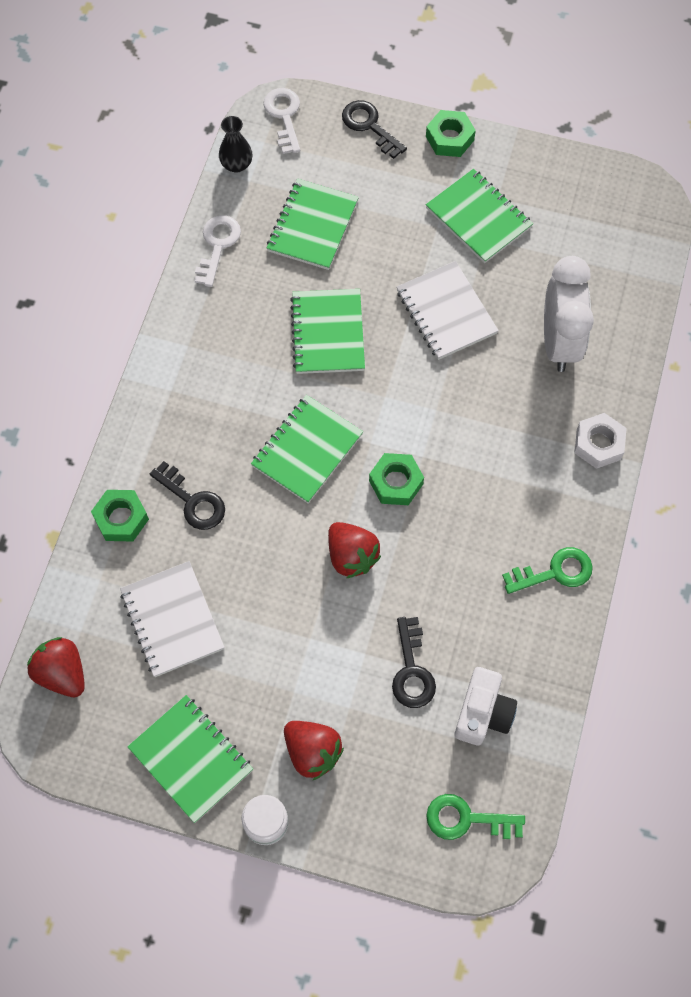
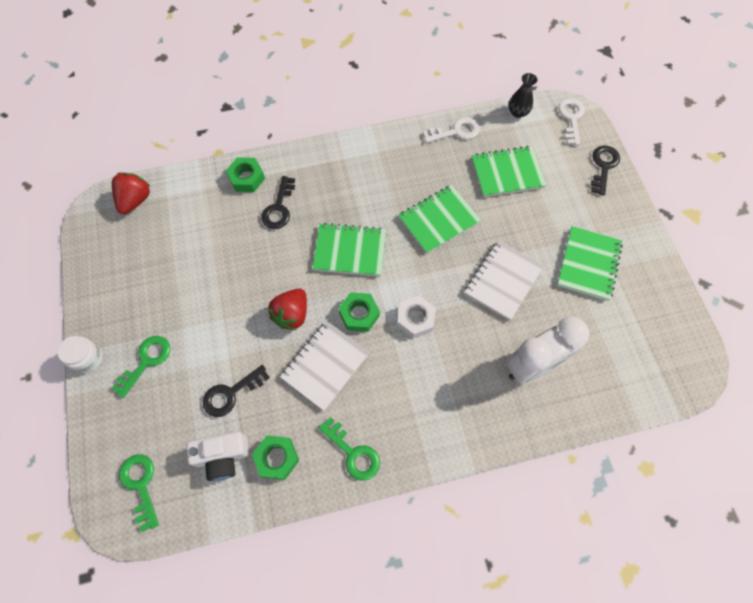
camera: 60 degrees right, 0 degrees up
white notebook [120,561,225,677] -> white notebook moved to [280,321,370,411]
green notebook [127,695,253,823] -> none
white key [263,88,300,154] -> white key turned 45 degrees counterclockwise [558,98,585,145]
red strawberry [284,721,344,780] -> green key [111,336,170,398]
green nut [426,110,476,157] -> green nut moved to [252,435,299,480]
white nut [574,413,627,469] -> white nut moved to [397,296,436,338]

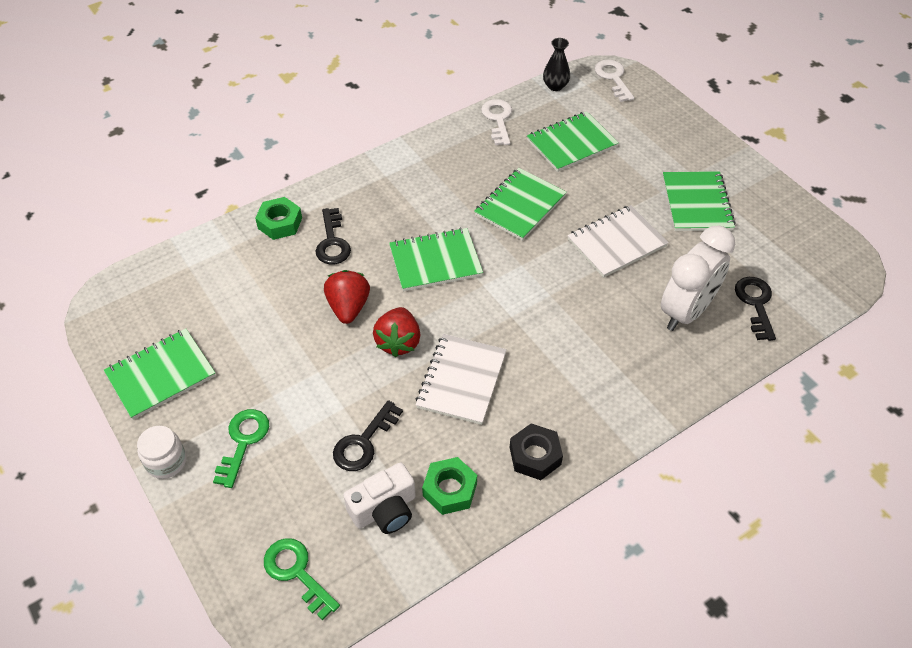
camera: 20 degrees left, 15 degrees down
red strawberry [112,172,151,214] -> red strawberry moved to [324,270,370,324]
green key [319,417,380,481] -> black nut [510,423,563,480]
green nut [338,292,380,332] -> none
white nut [397,296,436,338] -> none
white key [423,117,480,143] -> white key turned 60 degrees counterclockwise [481,99,512,145]
white notebook [464,240,544,320] -> white notebook turned 45 degrees clockwise [567,205,669,278]
black key [591,145,620,196] -> black key moved to [735,277,776,341]
none -> green notebook [104,328,216,420]

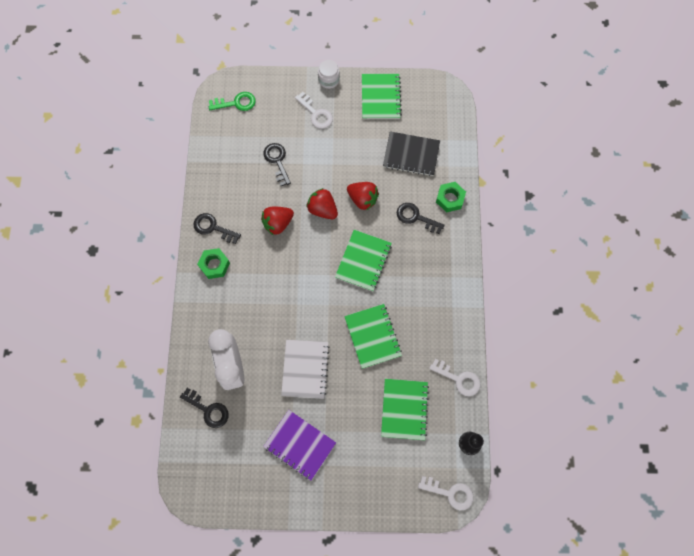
camera: 125 degrees right, 20 degrees up
green key [213,409,269,488] -> white key [295,92,333,129]
white camera [343,463,416,534] -> none
white notebook [415,334,507,425] -> red strawberry [261,207,294,235]
green nut [422,457,477,515] -> green nut moved to [197,248,230,279]
black nut [510,423,563,480] -> black key [193,213,241,244]
green notebook [663,171,736,231] -> purple notebook [263,410,336,480]
none -> black notebook [383,132,440,176]

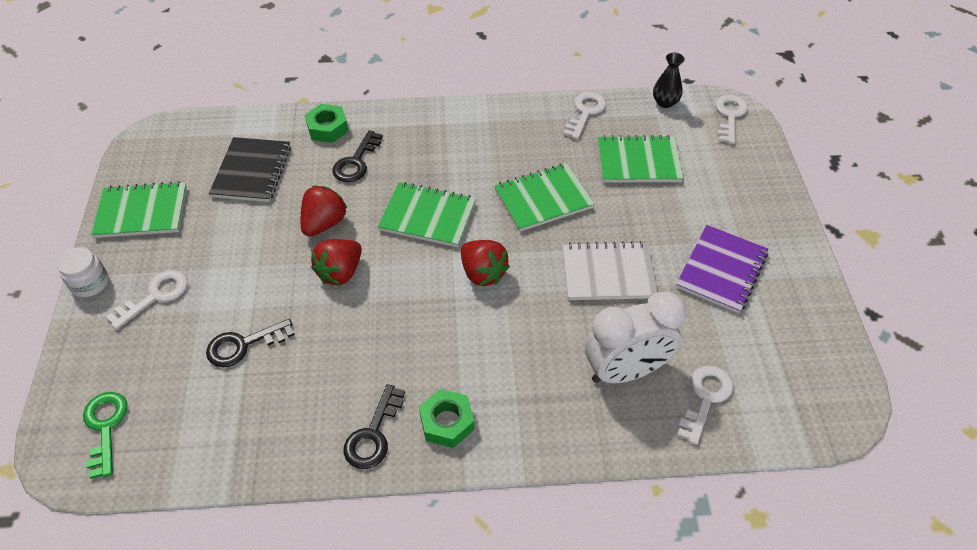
camera: 95 degrees left, 20 degrees down
black key [180,388,229,428] -> white key [678,366,733,445]
red strawberry [261,207,294,235] -> red strawberry moved to [461,240,510,286]

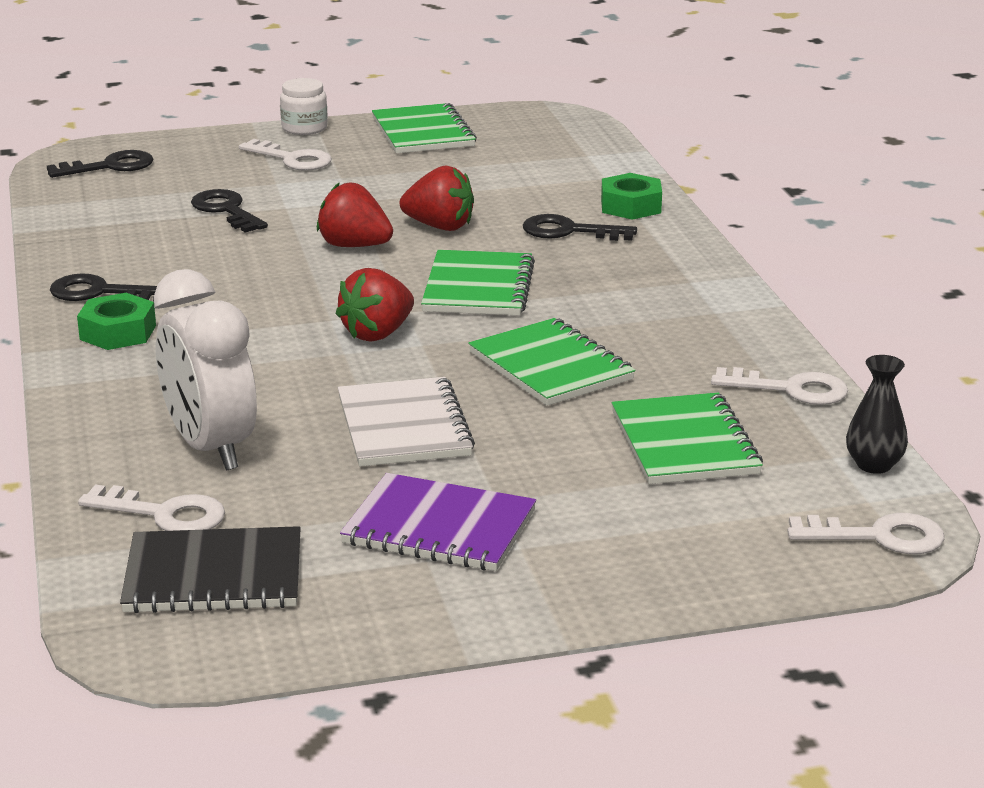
camera: 80 degrees right, 25 degrees down
green key [83,392,128,479] -> black key [47,150,153,178]
black notebook [209,137,291,202] -> black notebook moved to [120,526,301,613]

